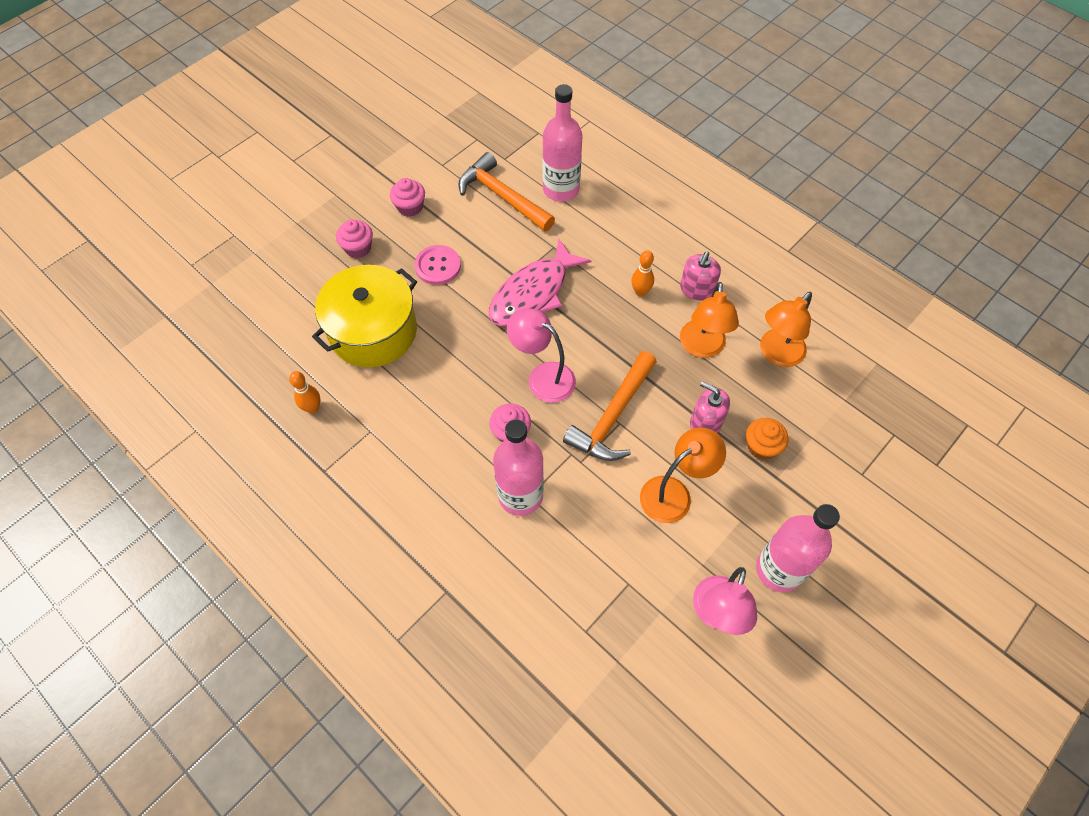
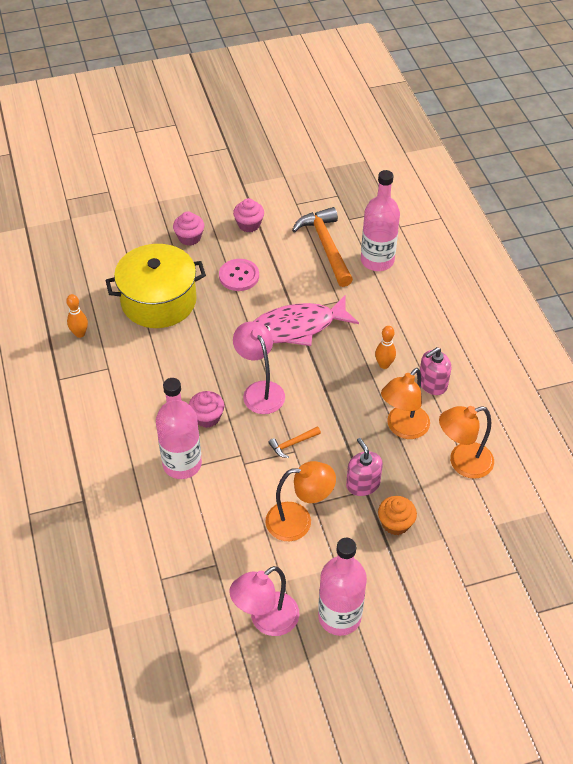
camera: 30 degrees right, 10 degrees down
orange hammer [563,351,657,461] -> orange hammer [268,427,321,458], size x0.45

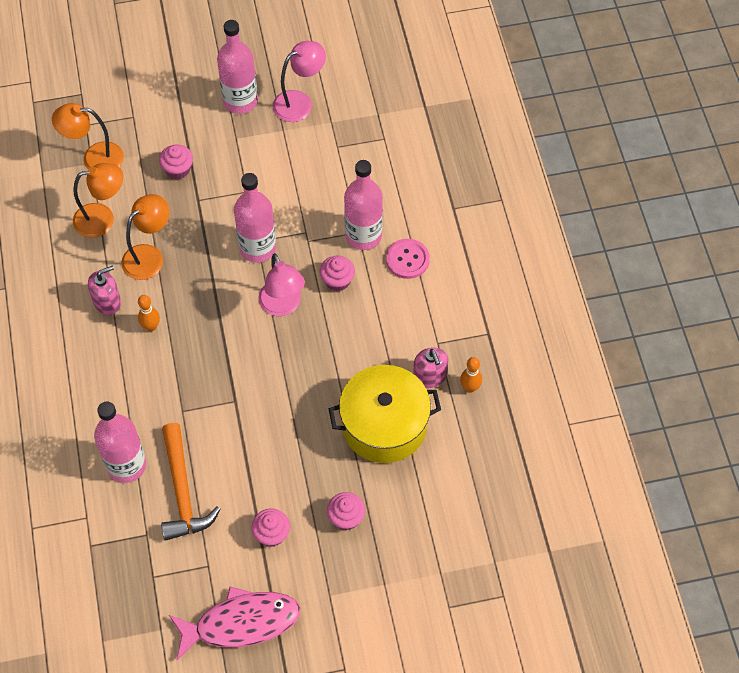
camera: 175 degrees left, 10 degrees up
pink button [219,259,259,291] -> pink button moved to [386,239,430,279]
pink fish [254,295,359,346] -> pink fish moved to [169,587,300,660]
orange lamp [265,461,336,541] -> orange lamp moved to [52,103,124,169]
orange hammer [268,427,321,458] -> pink bottle [234,173,276,263]
pink soap dispenser [346,438,383,496] -> pink soap dispenser moved to [413,347,448,388]
orange cupcake [378,496,417,535] -> pink cupcake [159,145,193,179]

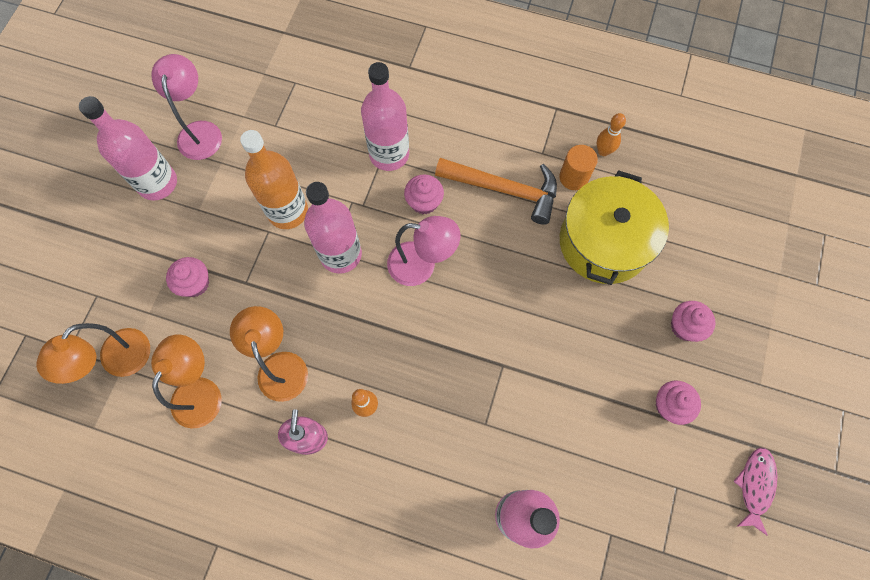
camera: 60 degrees left, 10 degrees up
orange hammer [161,423,221,541] -> orange hammer moved to [435,158,557,225]
pink fish [169,587,300,660] -> pink fish [733,448,777,536], size x0.57
pink button [386,239,430,279] -> none
pink soap dispenser [413,347,448,388] -> orange cylinder [559,145,598,190]
none -> orange bottle [240,130,308,229]

